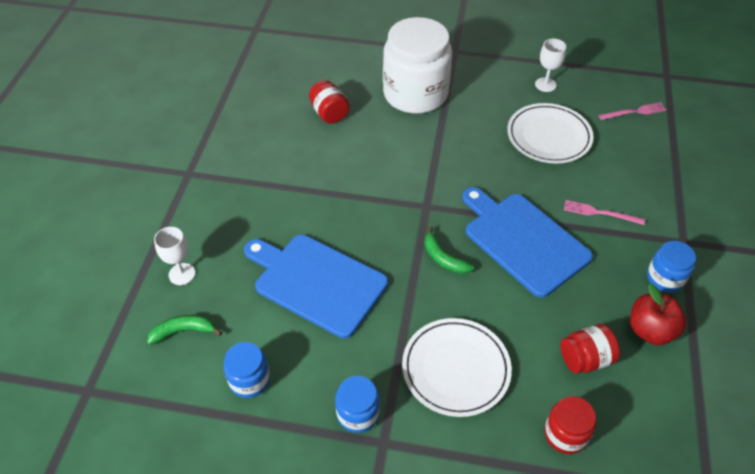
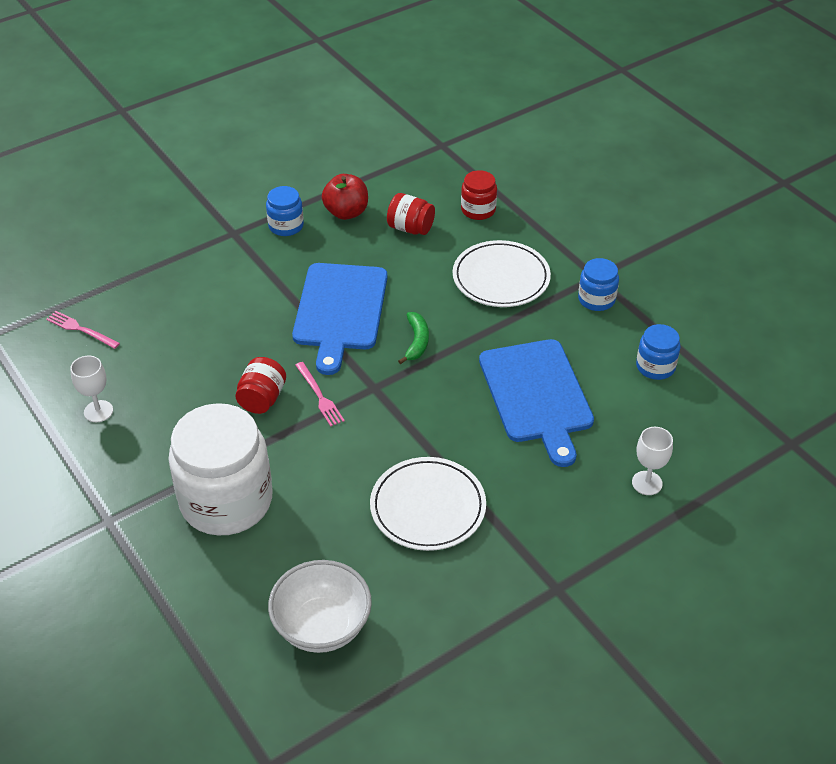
camera: 135 degrees left, 5 degrees down
green banana [147,315,222,345] -> none
red jar [309,80,350,124] -> red jar moved to [235,357,286,414]
white plate [507,103,594,164] -> white plate moved to [370,457,486,551]
pink fork [564,200,645,225] -> pink fork moved to [295,362,345,426]
none -> white bowl [268,560,372,653]

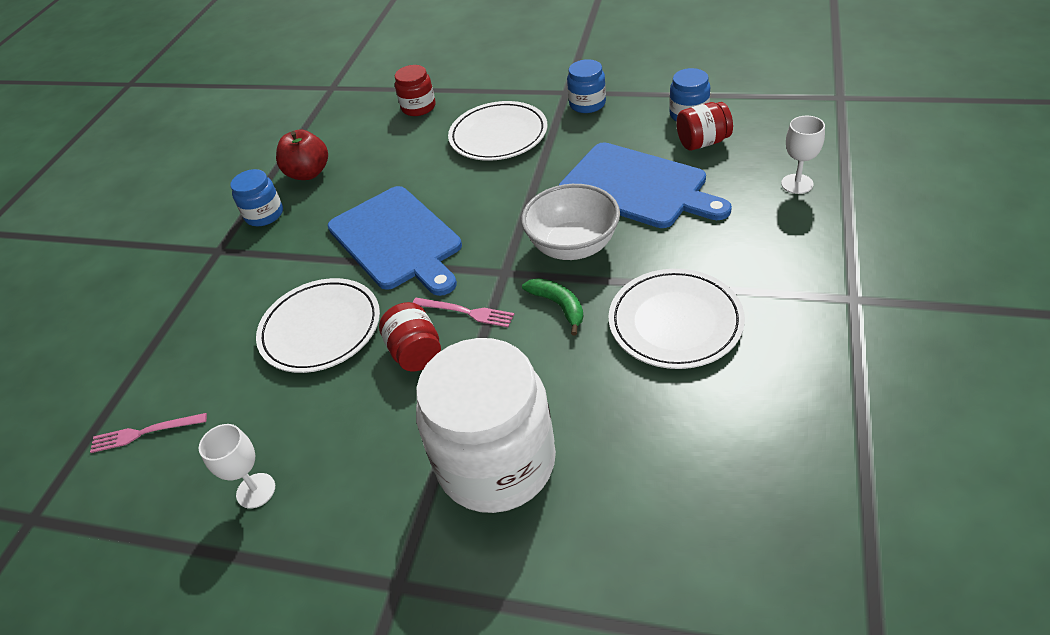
camera: 35 degrees left, 0 degrees up
white bowl [268,560,372,653] -> white bowl moved to [521,184,620,260]
red jar [387,193,435,235] -> red jar moved to [676,102,733,151]
green banana [398,312,429,364] -> green banana moved to [522,278,583,335]
none -> white plate [256,278,380,373]

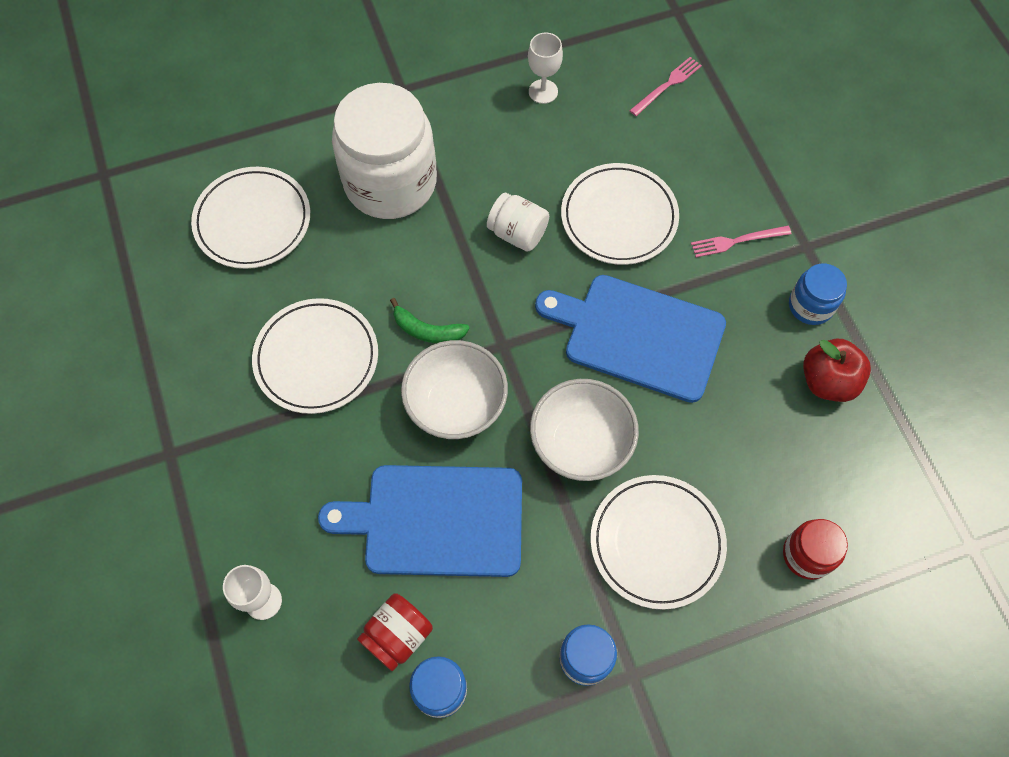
camera: 140 degrees right, 20 degrees up
red jar [379,302,441,372] -> white jar [487,193,549,252]
pink fork [413,298,514,327] -> pink fork moved to [691,226,791,257]
none -> white plate [191,167,310,269]
none -> white bowl [530,379,639,481]

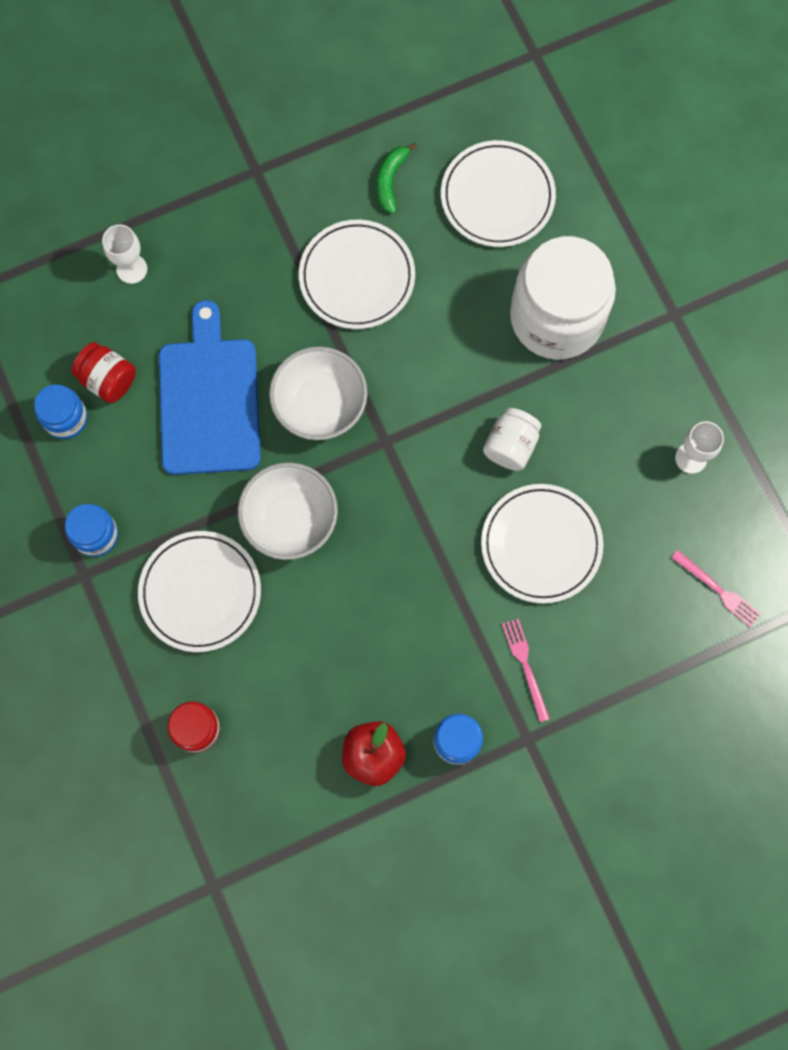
camera: 85 degrees right, 10 degrees up
green banana [390,298,470,343] -> green banana moved to [376,143,417,214]
blue cutting board [535,275,726,403] -> none

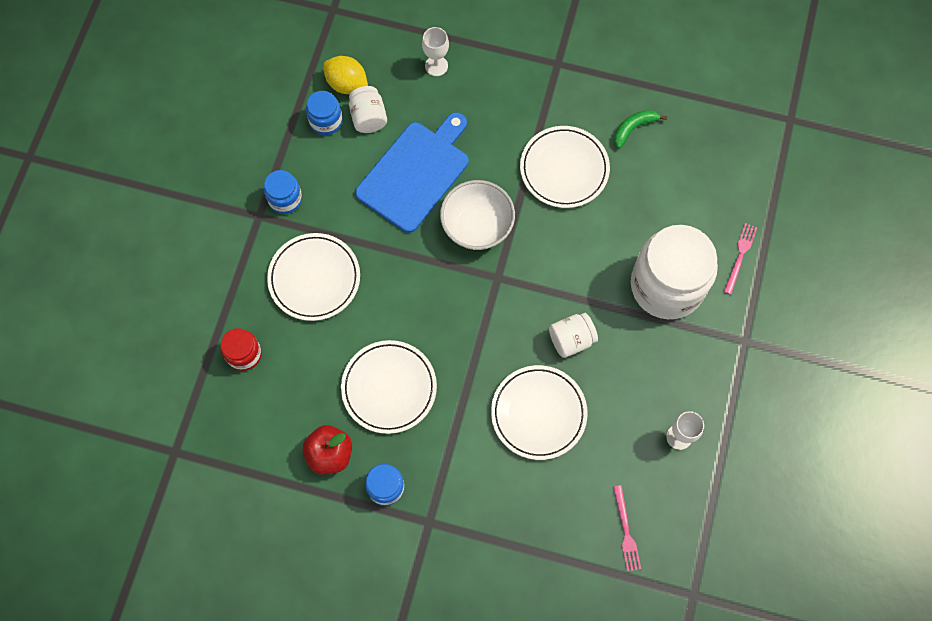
camera: 40 degrees right, 5 degrees down
red jar [71,342,136,403] -> white jar [349,86,387,133]
white bowl [238,462,338,560] -> none
white plate [441,140,556,247] -> white plate moved to [341,340,437,434]
pink fork [502,619,550,722] -> pink fork moved to [724,223,757,295]
none -> yellow lemon [323,56,368,94]

